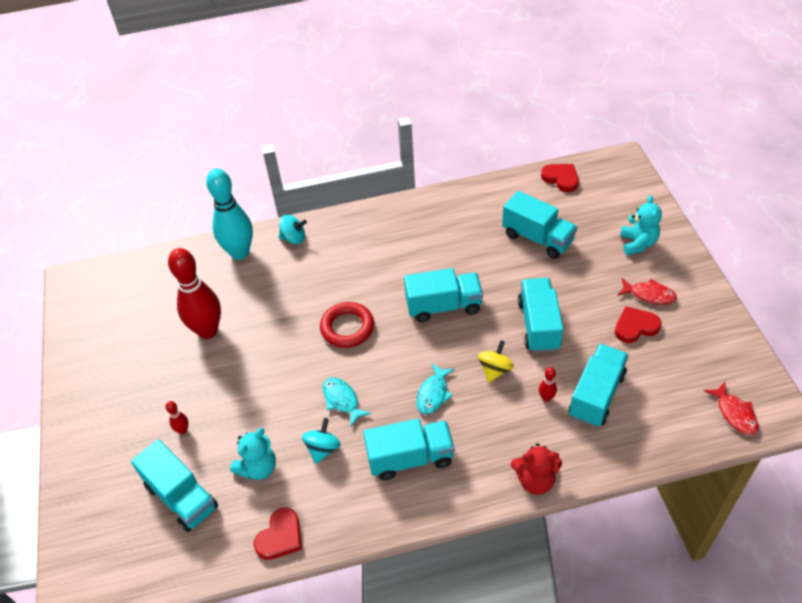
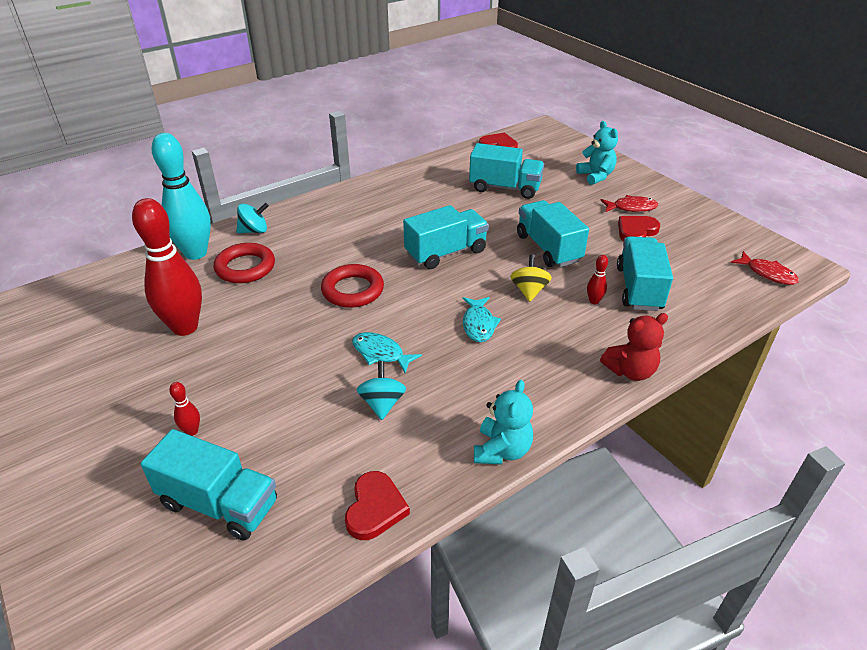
camera: 25 degrees left, 10 degrees down
turquoise teddy bear [230,428,276,480] -> turquoise teddy bear moved to [474,380,533,464]
turquoise truck [363,419,455,480] -> none
none -> red ring [214,243,275,283]

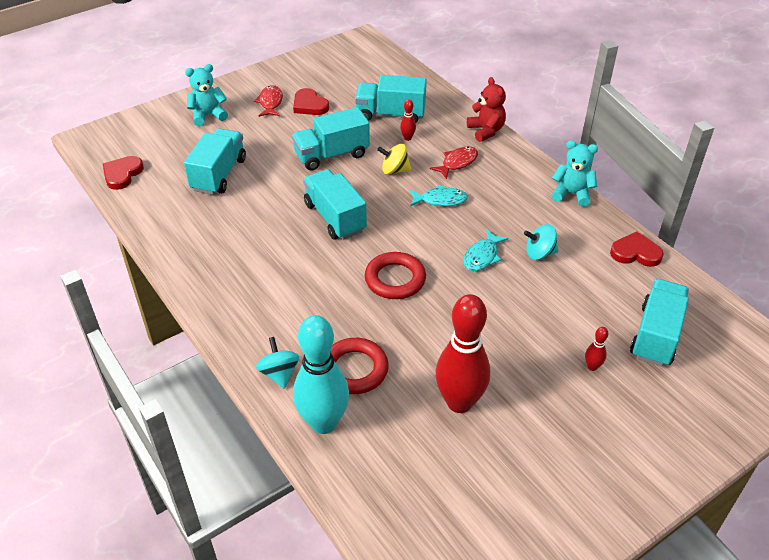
camera: 90 degrees left, 5 degrees up
red fish [731,251,799,285] -> red fish moved to [430,146,478,179]

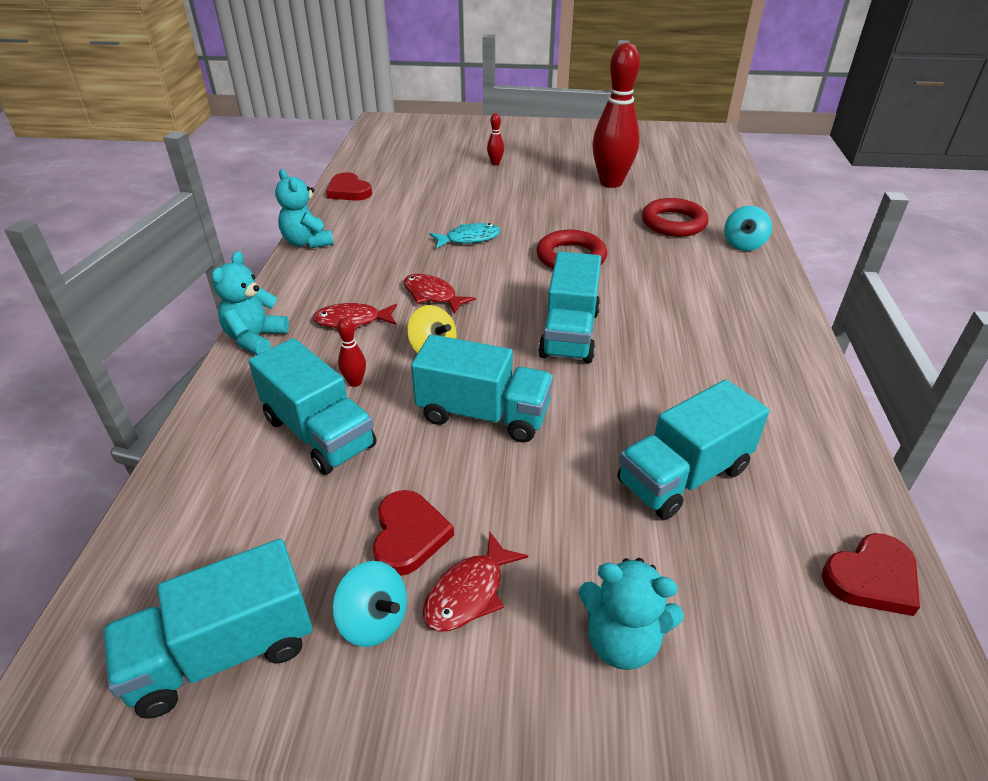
camera: 140 degrees left, 5 degrees down
turquoise bowling pin [293,315,349,434] -> none
turquoise fish [409,185,468,206] -> red fish [403,274,476,314]
red teddy bear [467,77,506,142] -> turquoise teddy bear [212,251,289,355]
turquoise spinning top [524,224,558,260] -> turquoise spinning top moved to [332,561,407,647]
turquoise truck [630,279,689,366] -> turquoise truck moved to [103,539,313,719]

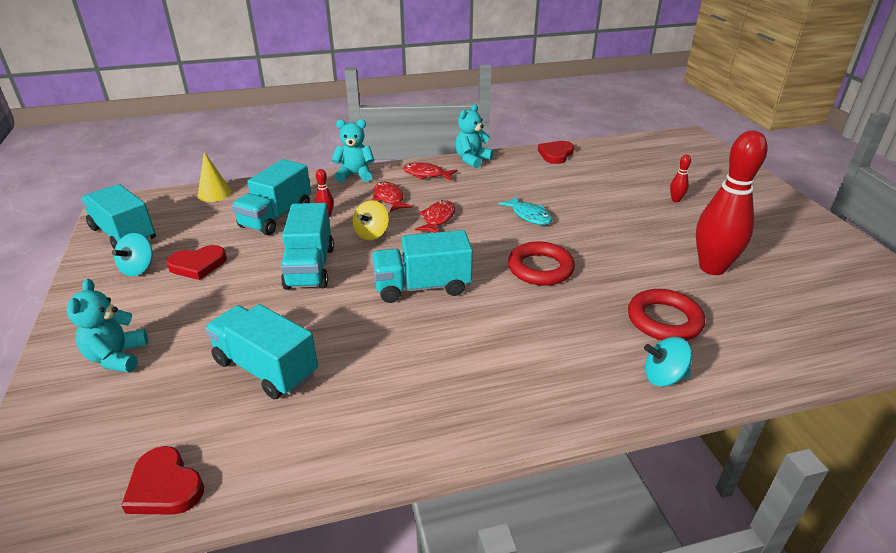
camera: 70 degrees right, 5 degrees down
red fish [423,532,528,632] -> red fish moved to [403,162,457,181]
none -> yellow cone [198,152,232,202]

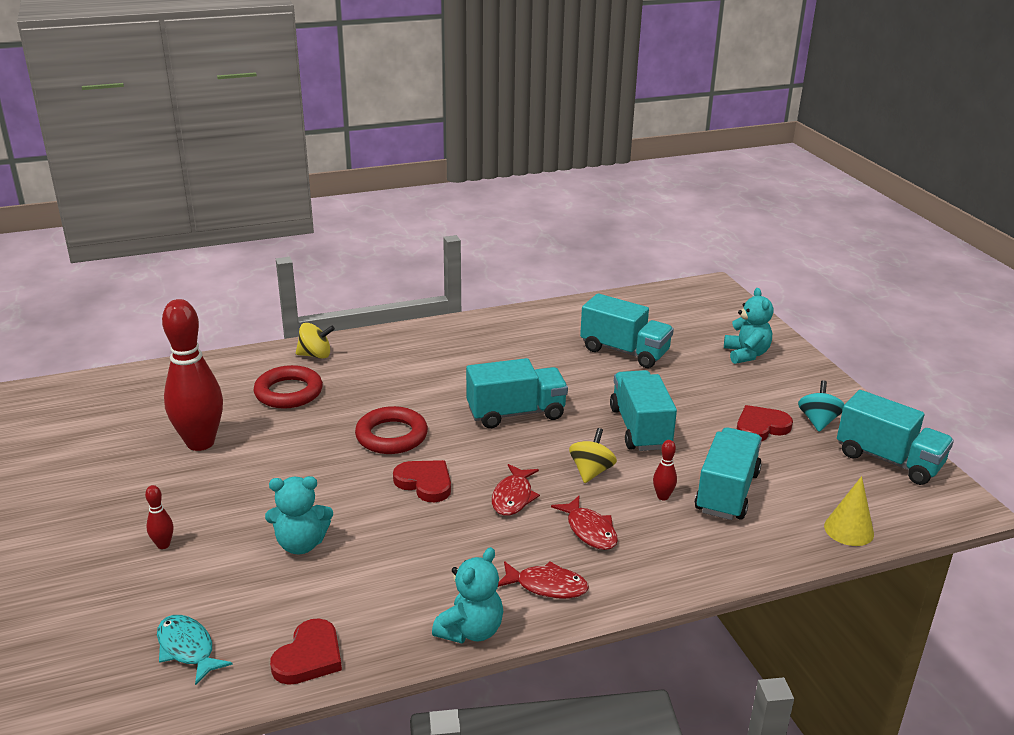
camera: 175 degrees right, 5 degrees down
red heart [121,446,204,515] -> red heart moved to [393,460,451,502]
turquoise teddy bear [332,119,375,182] -> turquoise teddy bear moved to [265,476,333,554]
turquoise fish [498,196,552,225] -> turquoise fish moved to [157,615,233,686]
turquoise spinning top [644,337,692,387] -> yellow spinning top [296,323,335,359]

